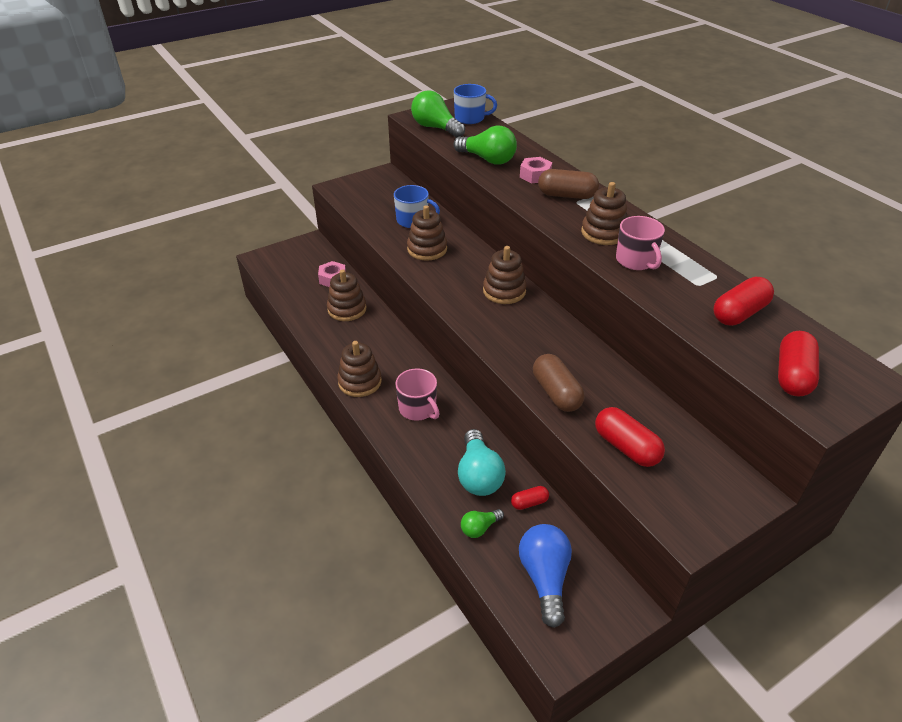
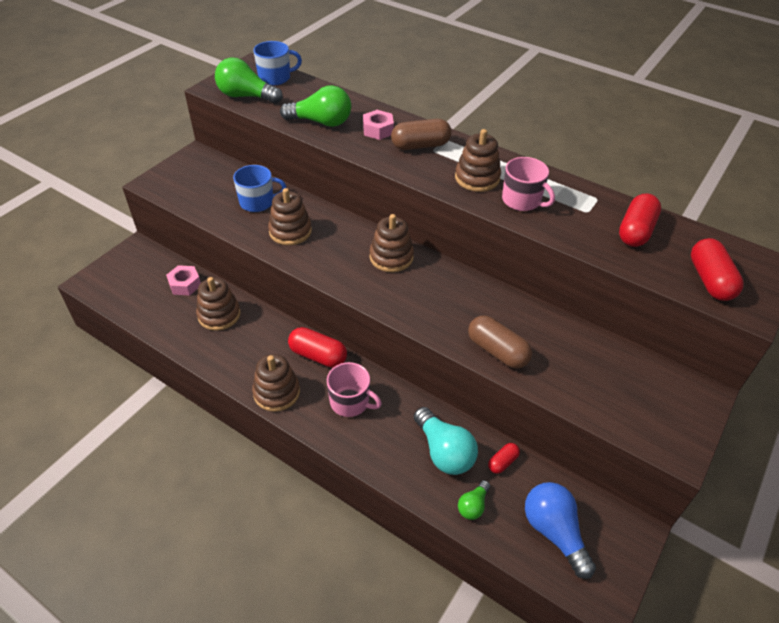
camera: 25 degrees left, 5 degrees up
red capsule [595,407,665,467] -> red capsule moved to [288,327,347,368]

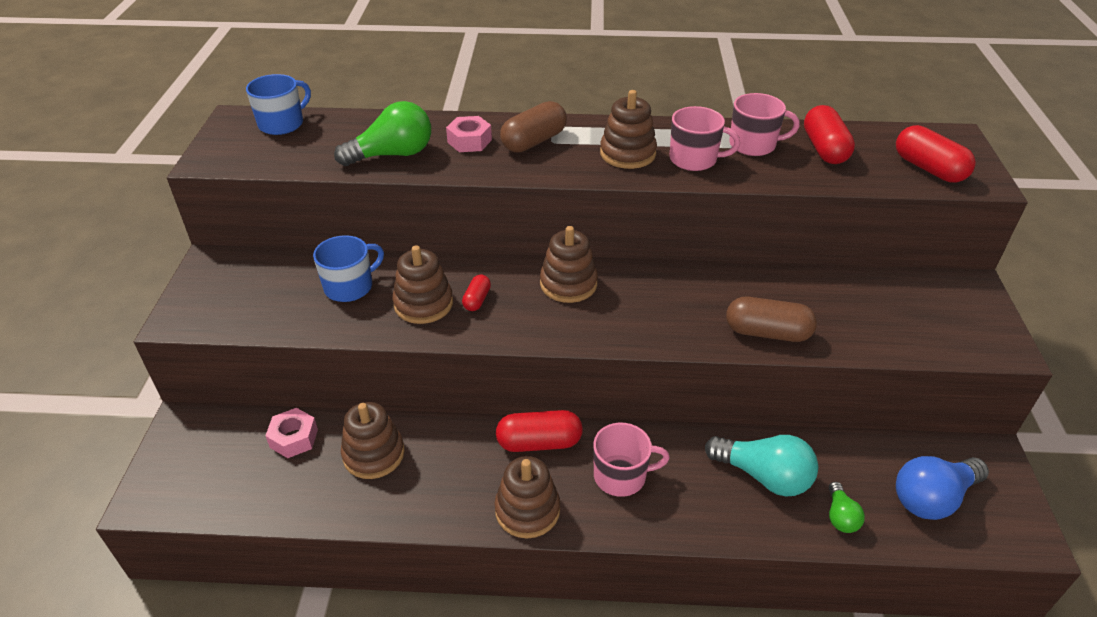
camera: 30 degrees left, 5 degrees down
green light bulb [215,57,283,104] -> none
red capsule [488,443,520,474] -> red capsule moved to [462,275,491,311]
blue light bulb [525,482,596,579] -> blue light bulb turned 60 degrees counterclockwise [896,456,989,520]
none -> pink mug [729,93,800,156]

